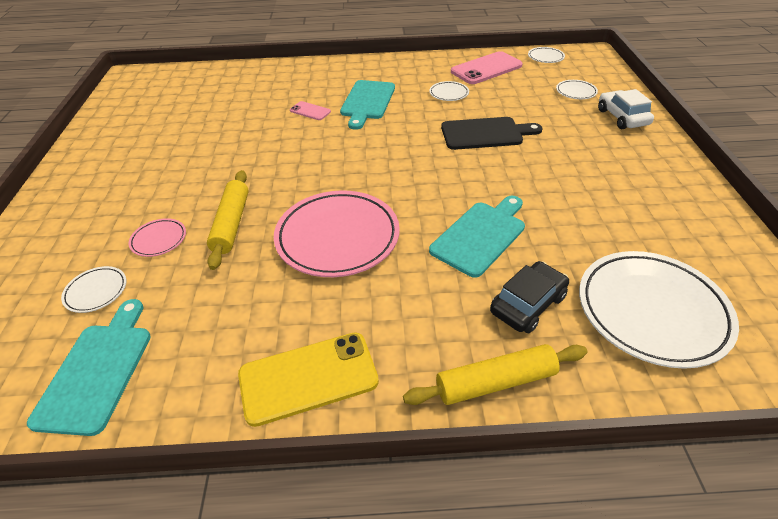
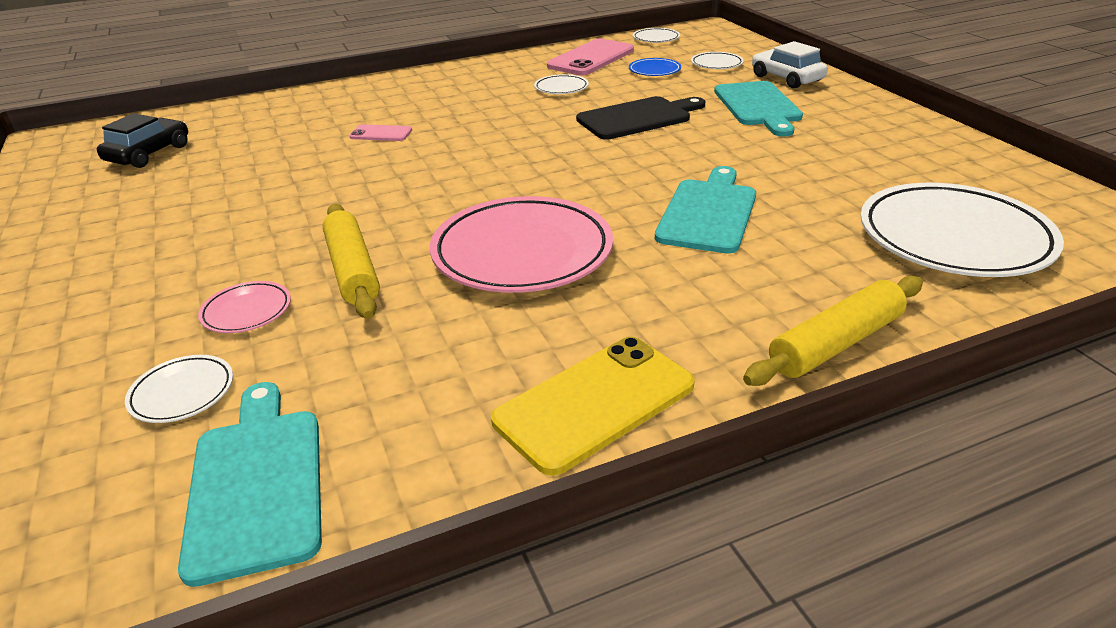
camera: 20 degrees left, 10 degrees down
turquoise cutting board [340,80,395,130] -> turquoise cutting board moved to [714,81,803,136]
black car [490,261,569,333] -> black car moved to [97,113,188,168]
none -> blue plate [629,58,681,76]

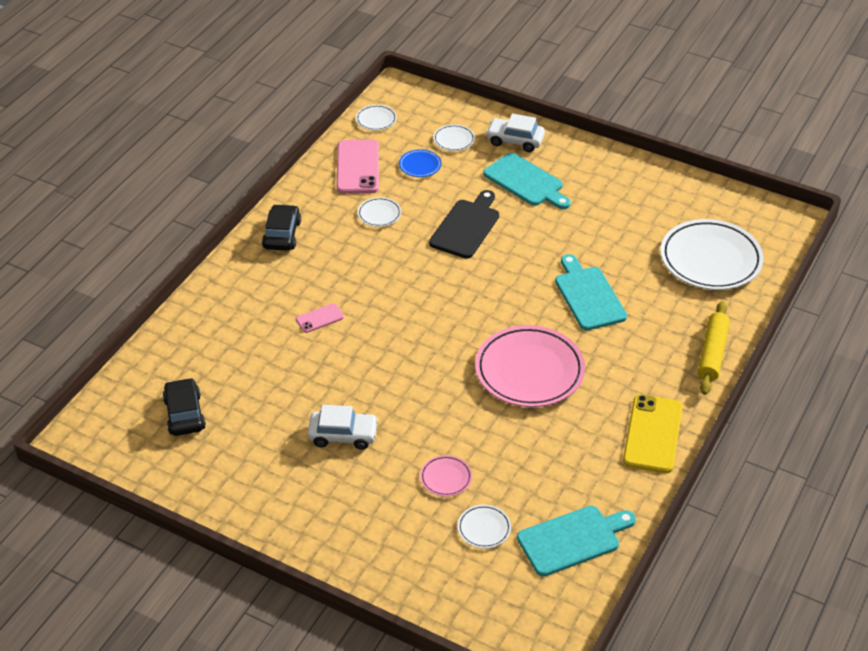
camera: 40 degrees left, 10 degrees up
turquoise cutting board [178,382,322,587] -> turquoise cutting board turned 120 degrees clockwise [517,506,636,576]
yellow rolling pin [323,204,380,319] -> none
none -> black car [262,204,301,251]
none -> white car [308,405,378,450]

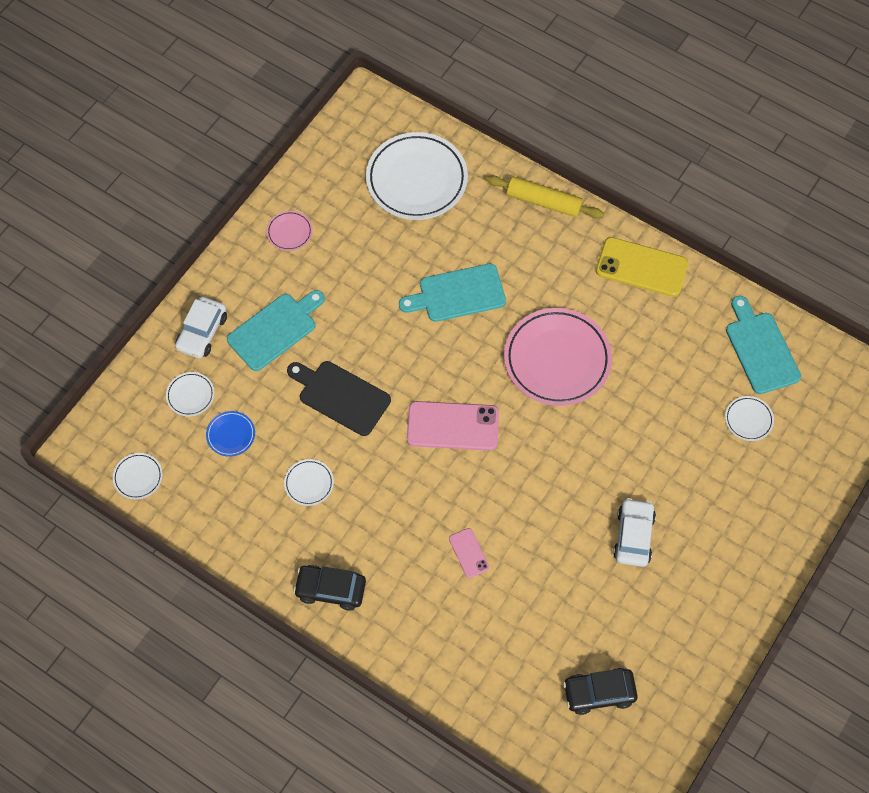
camera: 85 degrees left, 20 degrees up
pink phone [337,139,379,194] -> pink phone moved to [407,401,499,451]
pink plate [420,455,472,497] -> pink plate moved to [266,211,313,251]

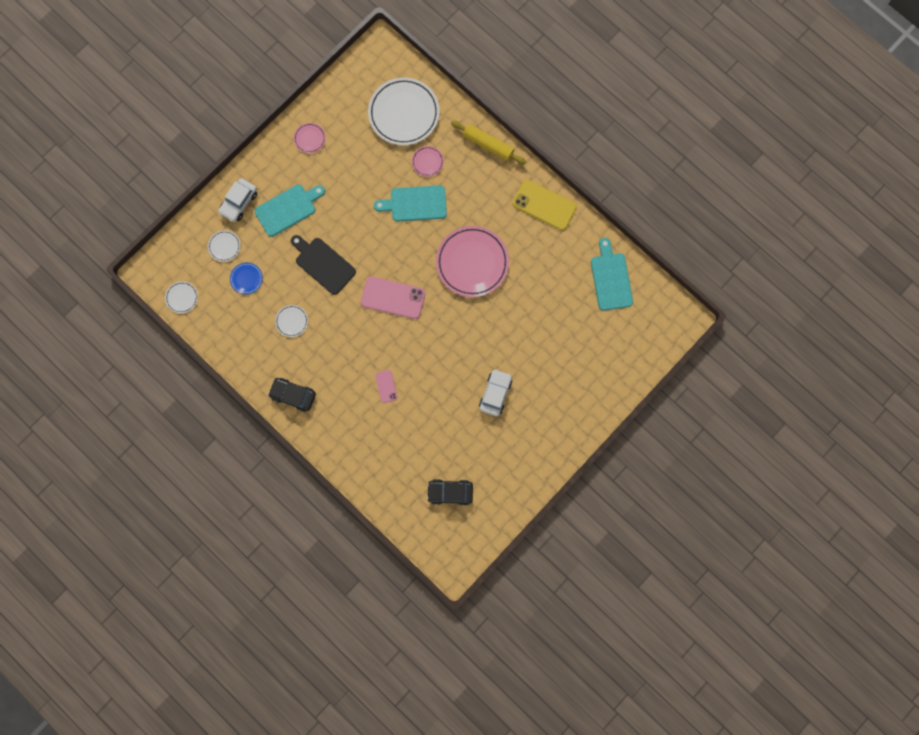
camera: 10 degrees right, 15 degrees up
white plate [725,396,774,441] -> none
none -> pink plate [412,146,444,177]

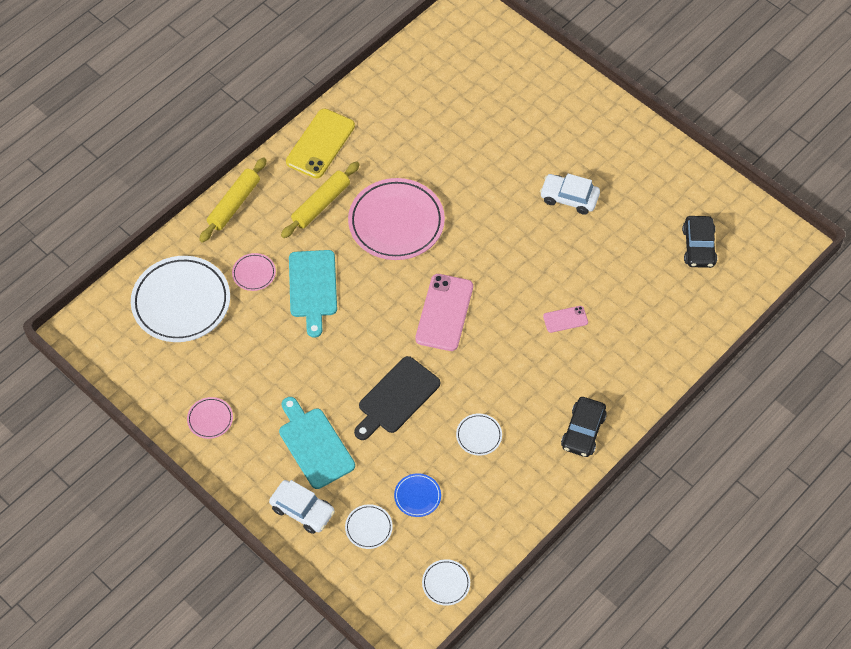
camera: 90 degrees left, 20 degrees down
turquoise cutting board [591,238,633,311] -> none
none -> yellow rolling pin [281,161,360,238]

